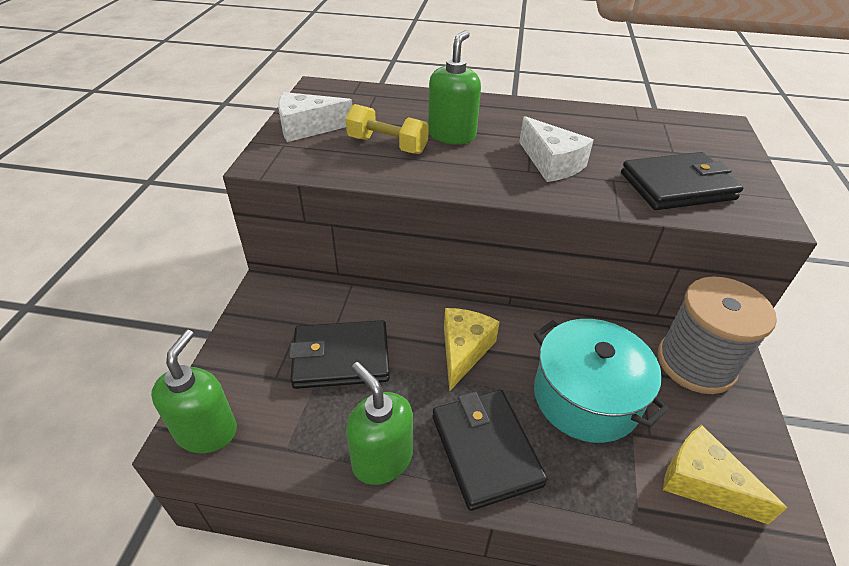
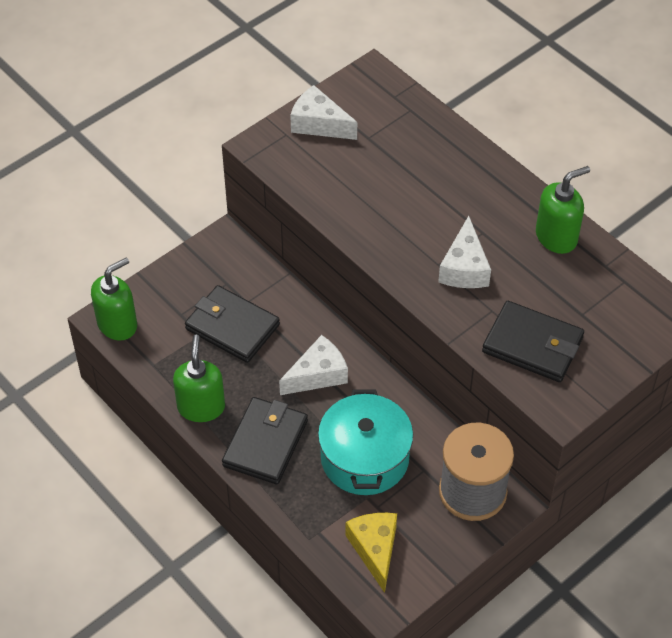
camera: 40 degrees right, 10 degrees up
yellow dumbbell [346,104,429,154] -> none
green soap dispenser [428,30,481,144] -> green soap dispenser moved to [536,166,590,254]
yellow cheese [444,308,500,392] -> white cheese [279,335,348,395]

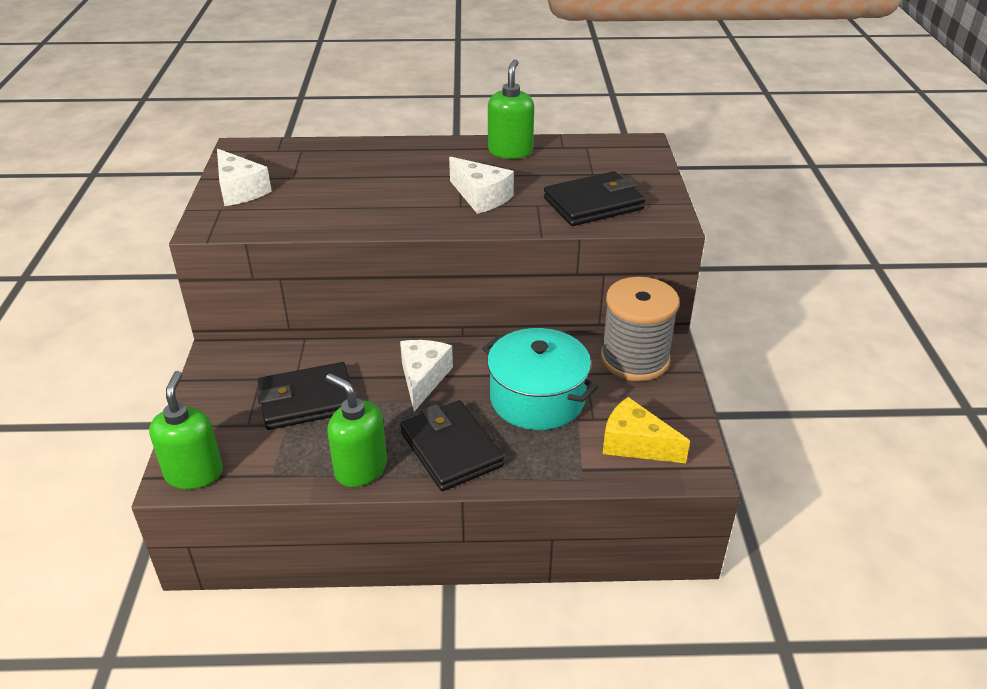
camera: 50 degrees left, 15 degrees down
white cheese [290,85,357,140] -> white cheese turned 105 degrees counterclockwise [217,149,272,206]

